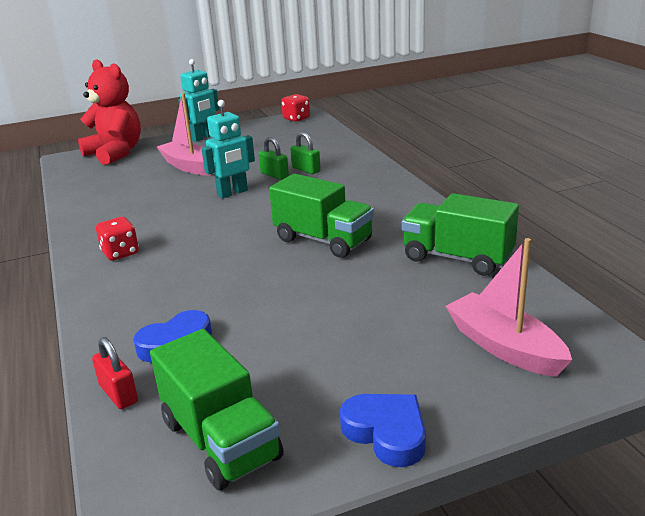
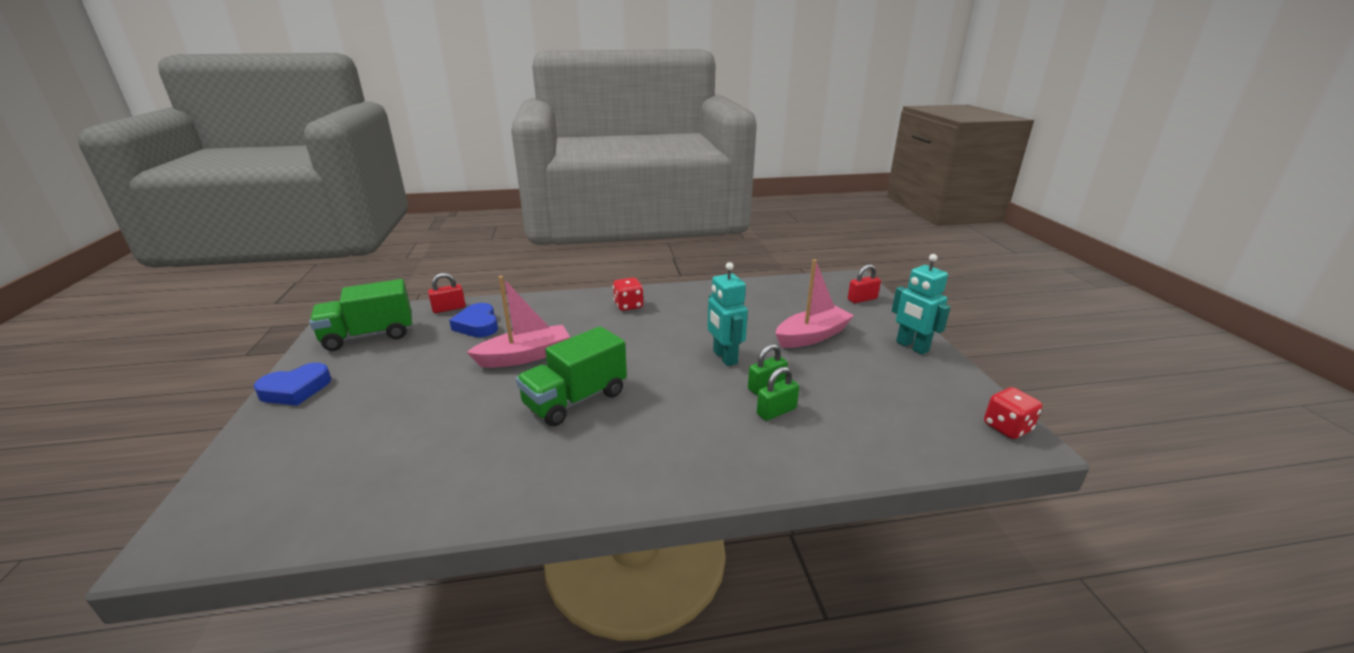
camera: 100 degrees right, 0 degrees up
red teddy bear [78,59,141,165] -> red padlock [848,264,881,303]
green truck [402,193,519,276] -> none
pink boat [446,238,572,377] -> pink boat moved to [467,276,570,368]

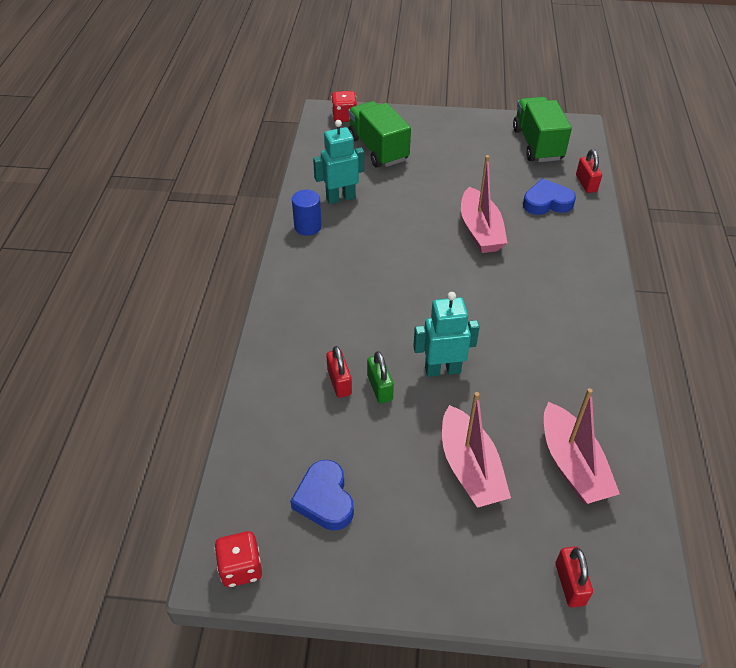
camera: 105 degrees right, 20 degrees up
blue heart [254,363,331,406] -> blue heart moved to [290,460,354,531]
green truck [516,326,627,426] -> green truck moved to [348,101,411,168]
red dice [613,278,643,311] -> red dice moved to [331,91,357,122]
green padlock [757,367,799,421] -> red padlock [326,346,352,398]
turquoise robot [892,254,951,355] -> turquoise robot moved to [313,120,364,204]
none -> blue cylinder [292,190,322,236]
none -> pink boat [544,388,620,504]

